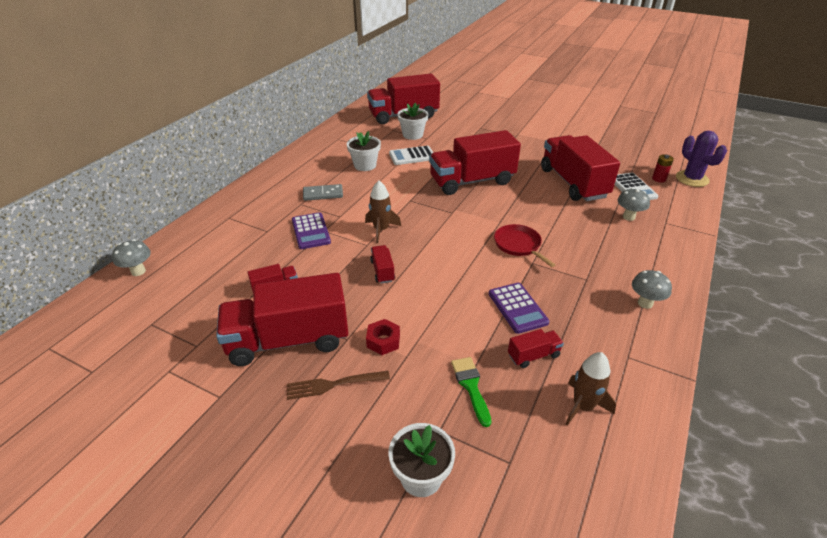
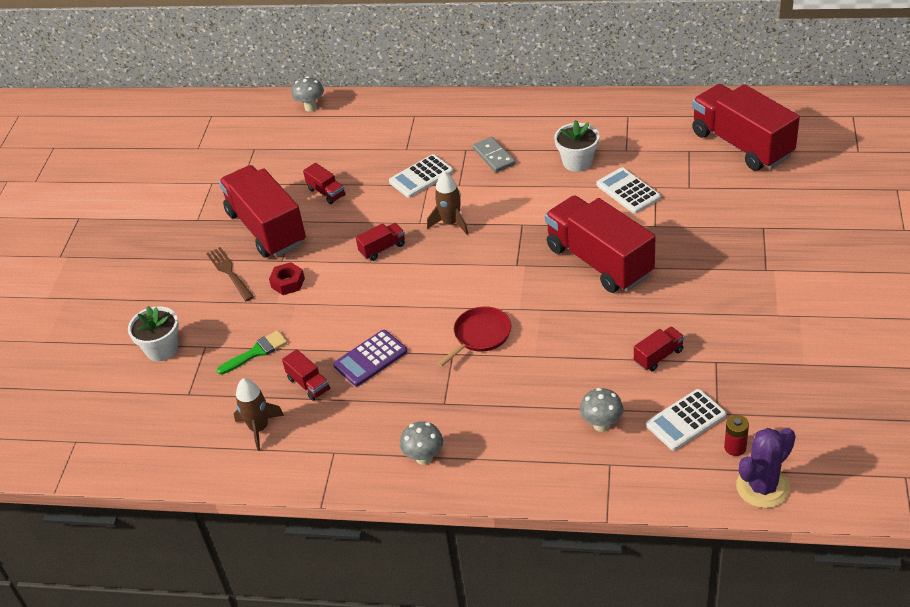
camera: 75 degrees right, 5 degrees up
purple calculator [292,212,331,249] -> white calculator [389,154,453,198]
white flower pot [397,103,428,140] -> none
red truck [541,135,620,201] -> red truck [634,327,684,371], size x0.42

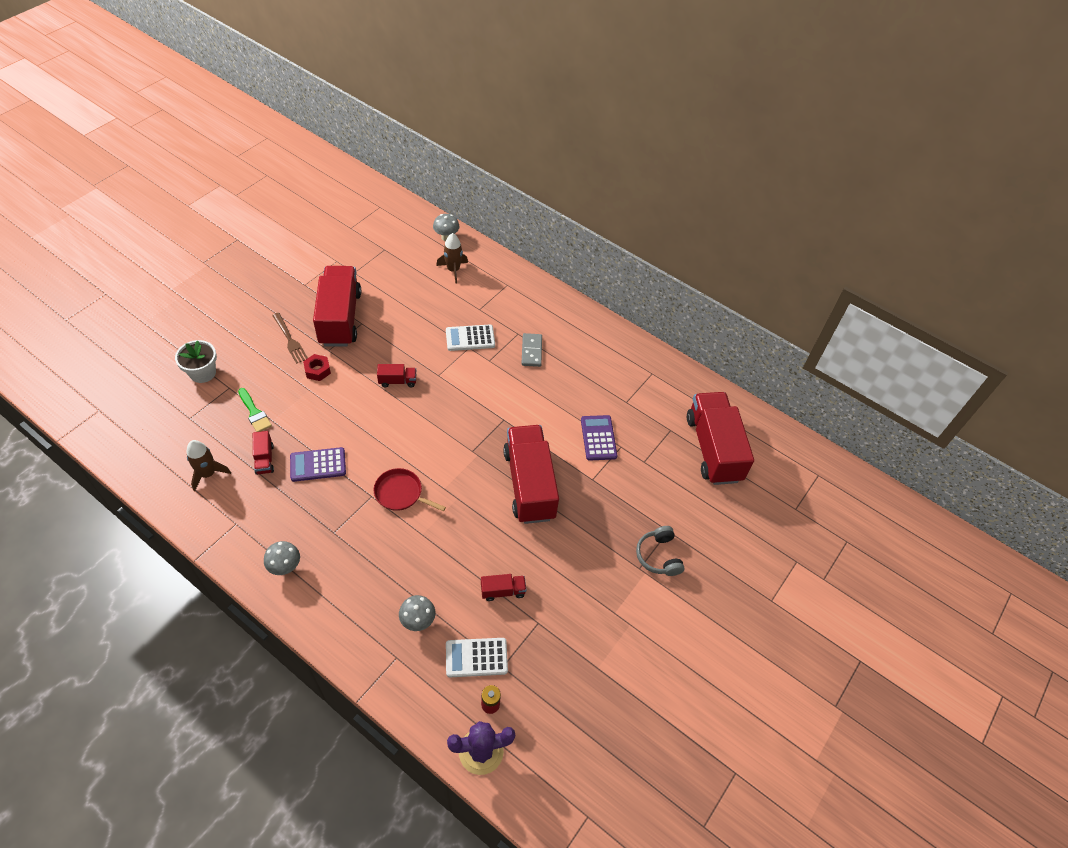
camera: 20 degrees right, 10 degrees up
brown fork [206,247,254,301] -> brown fork turned 150 degrees clockwise [272,313,308,364]
green brush [217,330,287,375] -> green brush turned 60 degrees clockwise [238,388,272,432]
red truck [303,163,345,204] -> none
brown rocket [427,172,468,235] -> brown rocket moved to [436,233,468,283]
red pan [437,306,511,367] -> red pan turned 135 degrees counterclockwise [374,468,446,511]
white flower pot [554,120,599,172] -> none
white calculator [596,167,661,214] -> purple calculator [581,415,617,461]
none -> grey headphones [636,526,685,576]

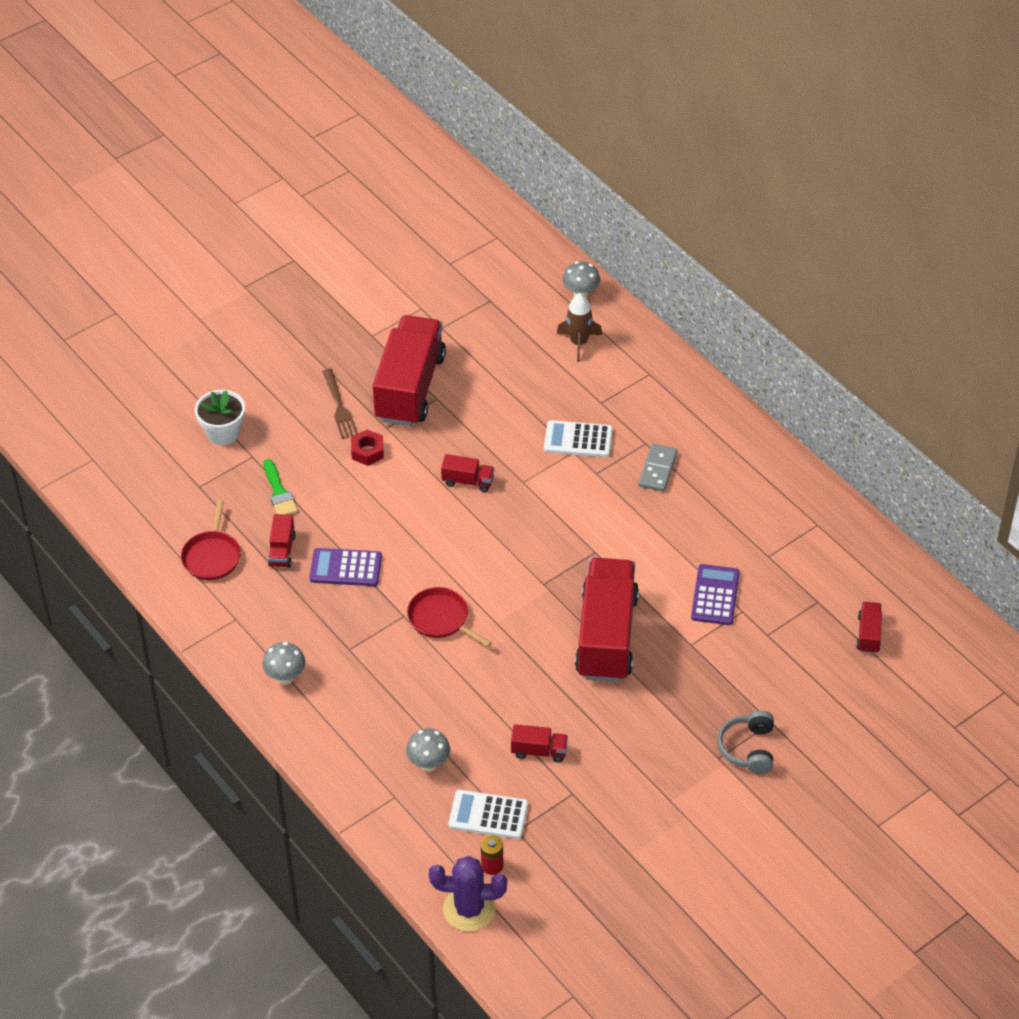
camera: 20 degrees right, 5 degrees down
brown rocket [186,440,231,491] -> red pan [181,500,241,580]
red truck [687,392,754,485] -> red truck [856,602,882,654], size x0.42

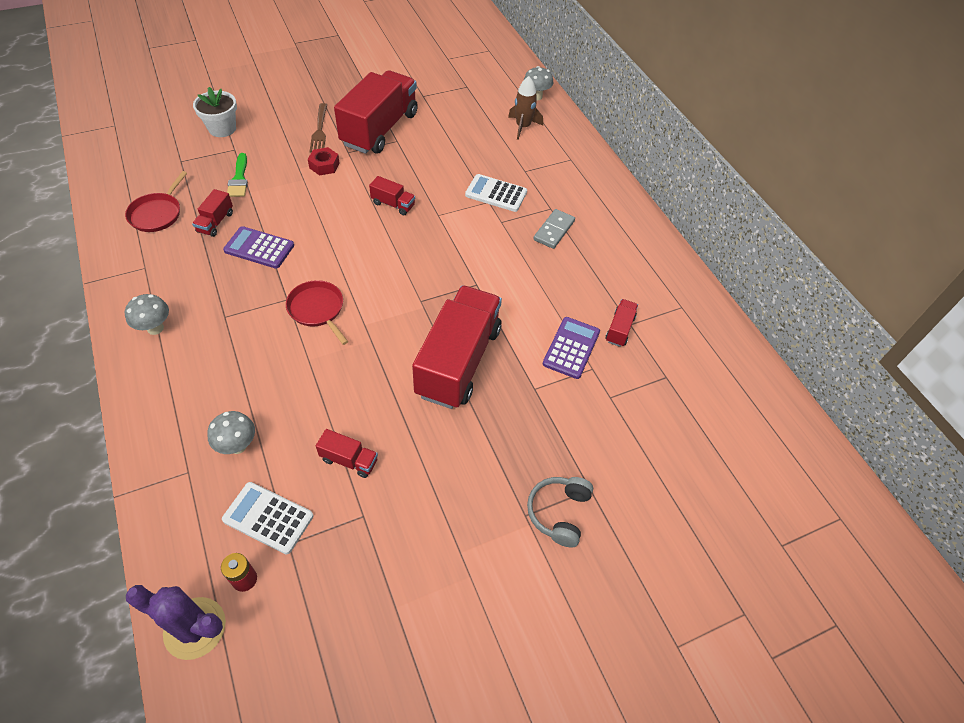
camera: 10 degrees right, 5 degrees up
red truck [856,602,882,654] -> red truck moved to [605,299,638,347]

